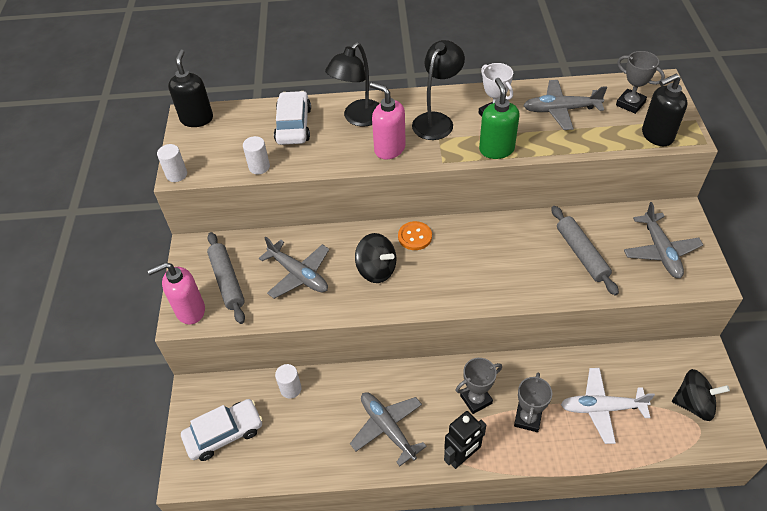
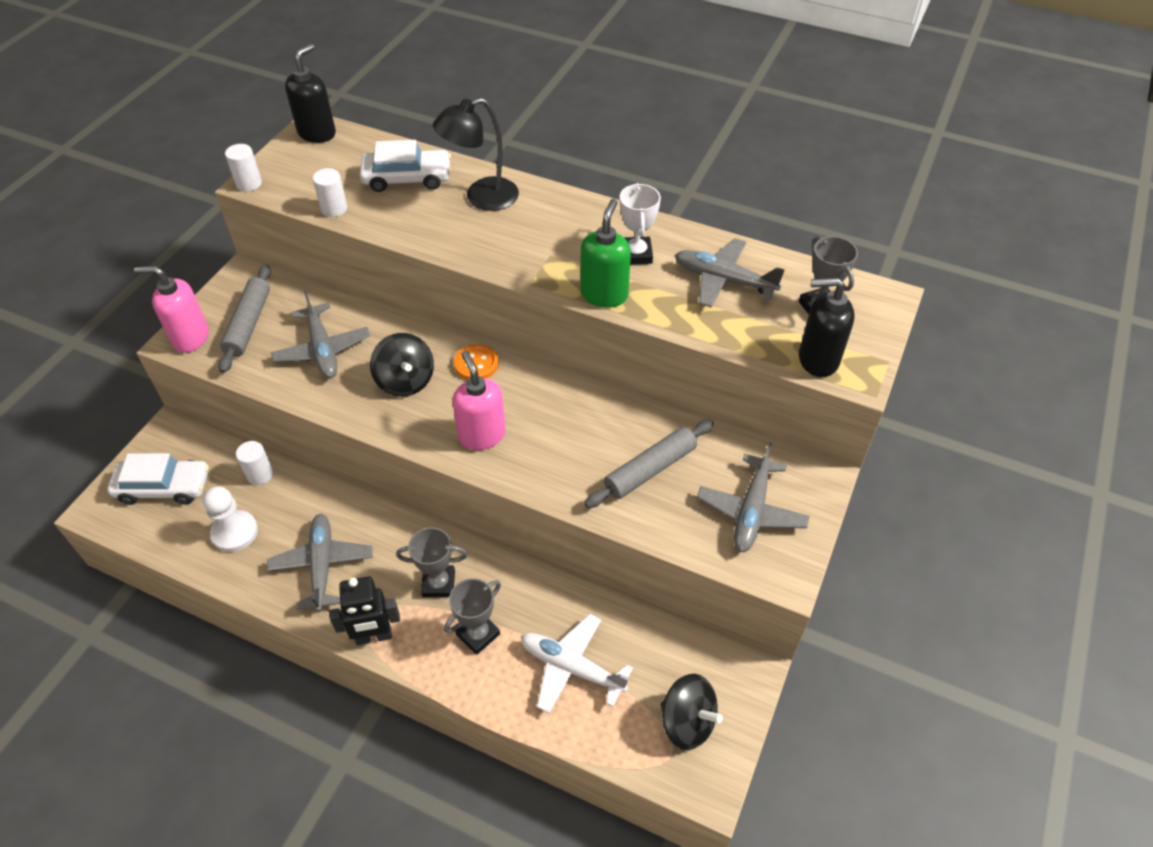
camera: 25 degrees right, 0 degrees up
white car [274,91,311,145] -> white car turned 60 degrees clockwise [360,140,451,192]
pink soap dispenser [370,82,406,159] -> pink soap dispenser moved to [453,351,506,450]
black lamp [412,40,465,140] -> none
grey rolling pin [551,206,619,296] -> grey rolling pin turned 45 degrees clockwise [584,420,714,508]
none -> white pawn [203,486,258,552]

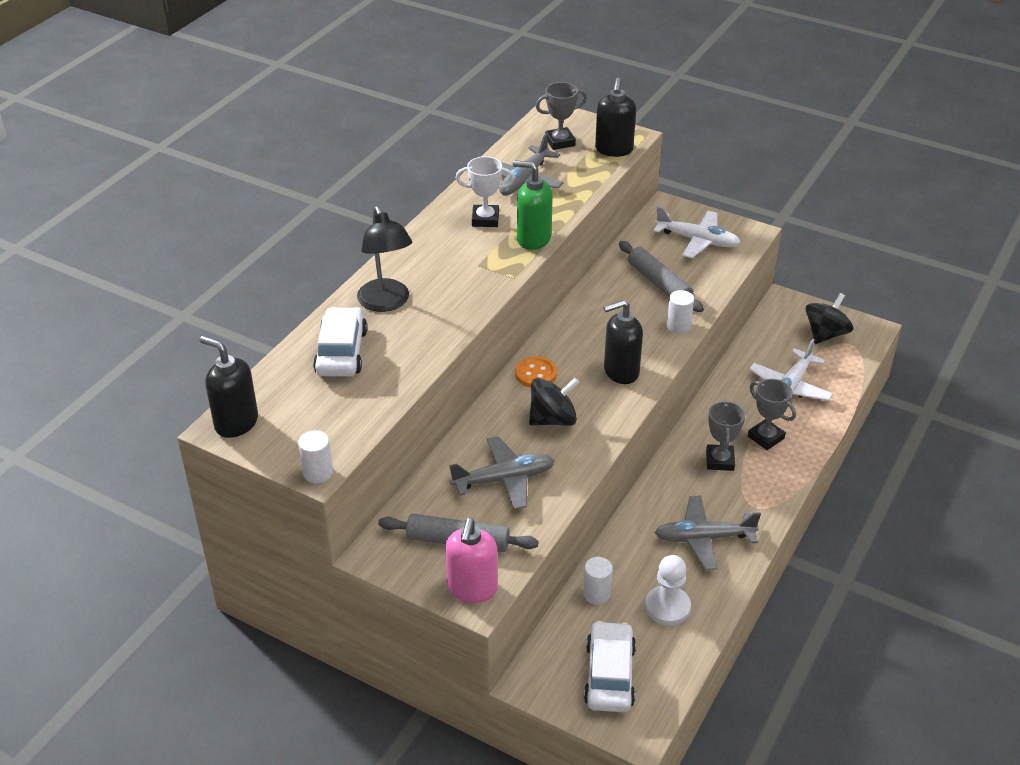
camera: 85 degrees left, 10 degrees down
white cylinder [313,168,347,217] -> white cylinder moved to [667,290,694,334]
black robot [329,576,400,645] -> none
pink soap dispenser [453,351,506,450] -> black soap dispenser [604,300,643,384]
grey plane [697,442,810,552] -> white plane [653,206,740,258]

